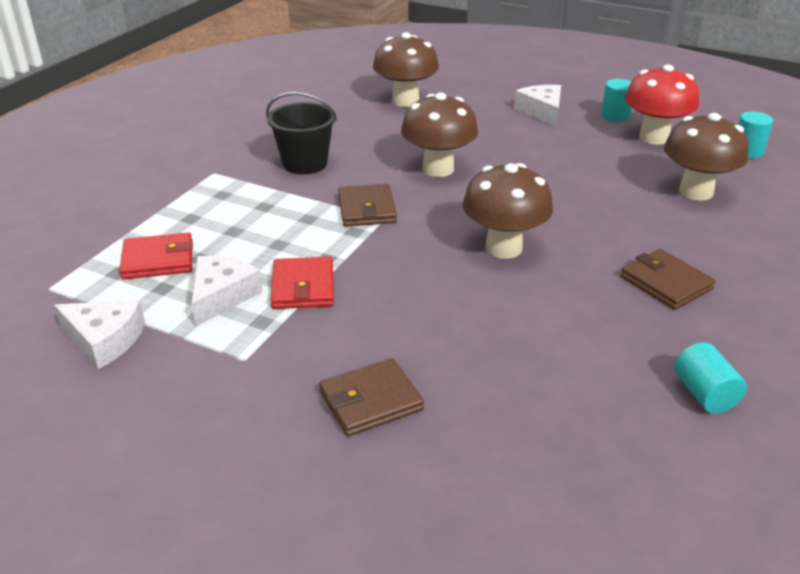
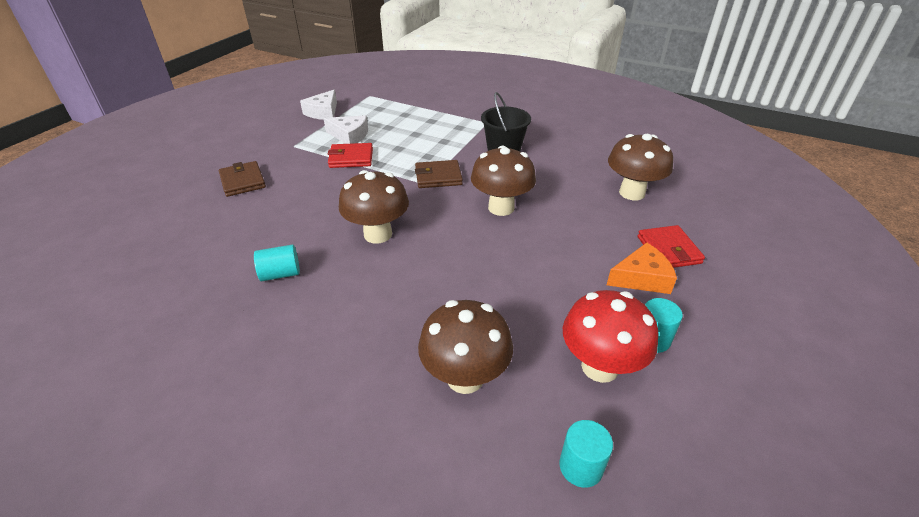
camera: 90 degrees right, 5 degrees up
red wallet [119,232,193,279] -> red wallet moved to [637,225,705,268]
white cheese [514,85,561,126] -> orange cheese [607,243,677,294]
brown wallet [620,249,715,310] -> none
turquoise cylinder [674,342,747,414] -> turquoise cylinder moved to [254,245,300,281]

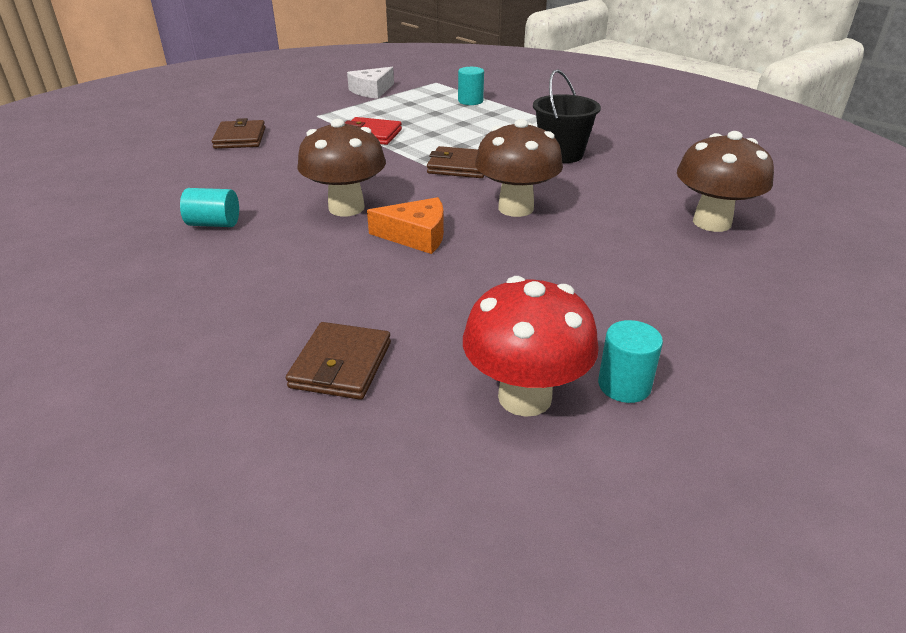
camera: 20 degrees right, 5 degrees down
white cheese [323,115,368,144] -> none
brown mushroom [418,300,513,394] -> brown wallet [286,322,391,400]
turquoise cylinder [559,420,613,488] -> turquoise cylinder moved to [458,67,484,105]
orange cheese [607,243,677,294] -> orange cheese moved to [367,197,444,254]
red wallet [637,225,705,268] -> none

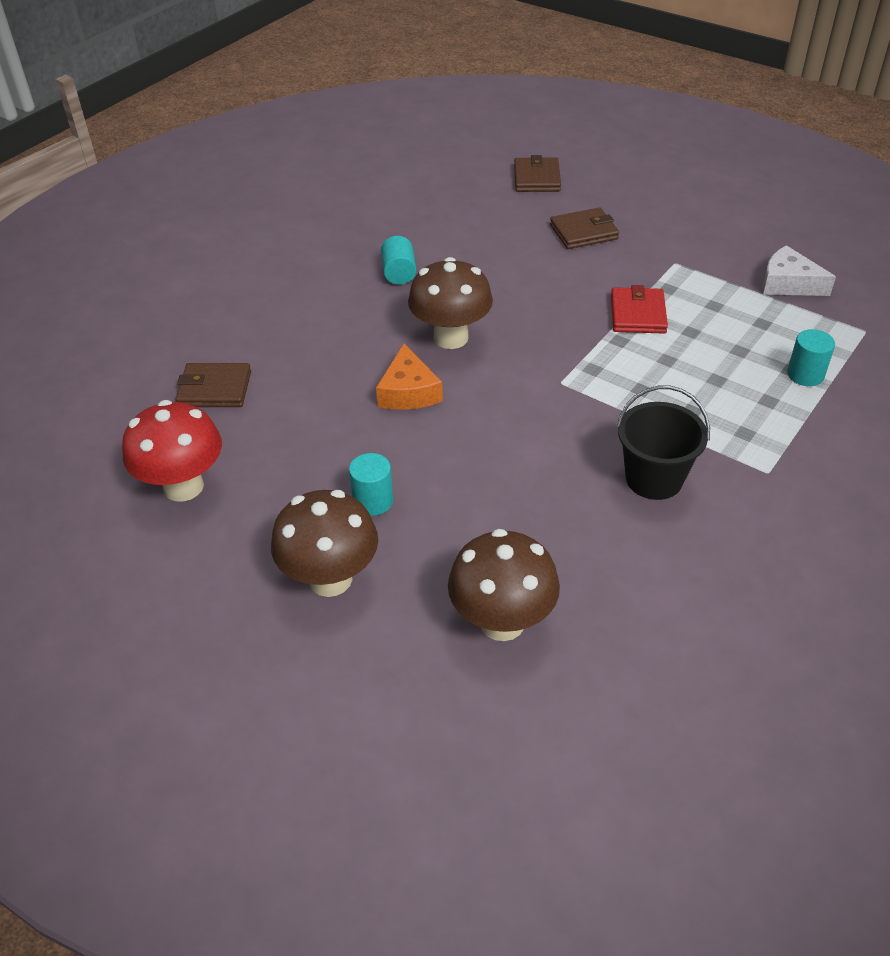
camera: 80 degrees right, 10 degrees up
brown wallet [427,146,484,178] -> brown wallet moved to [514,155,561,192]
brown mushroom [475,119,563,217] -> brown mushroom moved to [271,490,378,597]
turquoise cylinder [598,320,663,403] -> turquoise cylinder moved to [349,453,393,516]

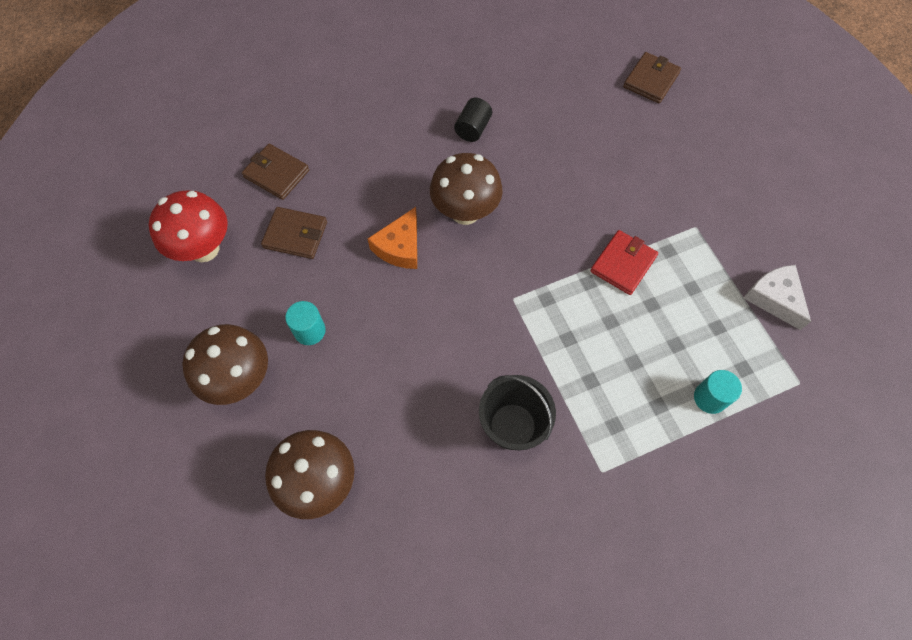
camera: 30 degrees right, 20 degrees up
turquoise cylinder [381,236,416,285] -> black cylinder [454,98,492,142]
brown wallet [550,207,619,249] -> brown wallet moved to [261,207,327,259]

